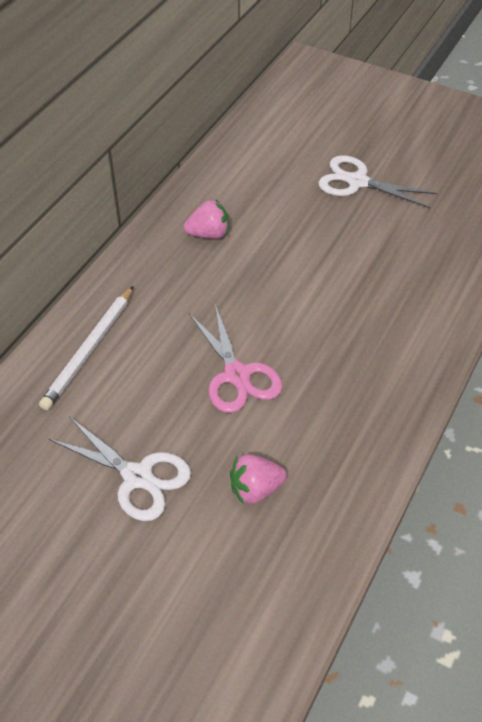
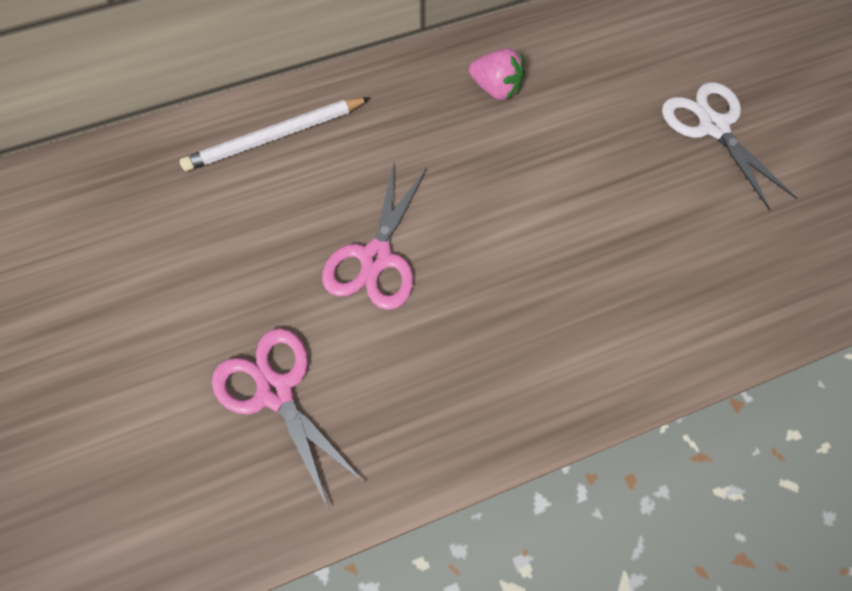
camera: 40 degrees right, 15 degrees up
white scissors [49,416,191,521] -> none
pink strawberry [230,454,287,505] -> pink scissors [212,328,365,510]

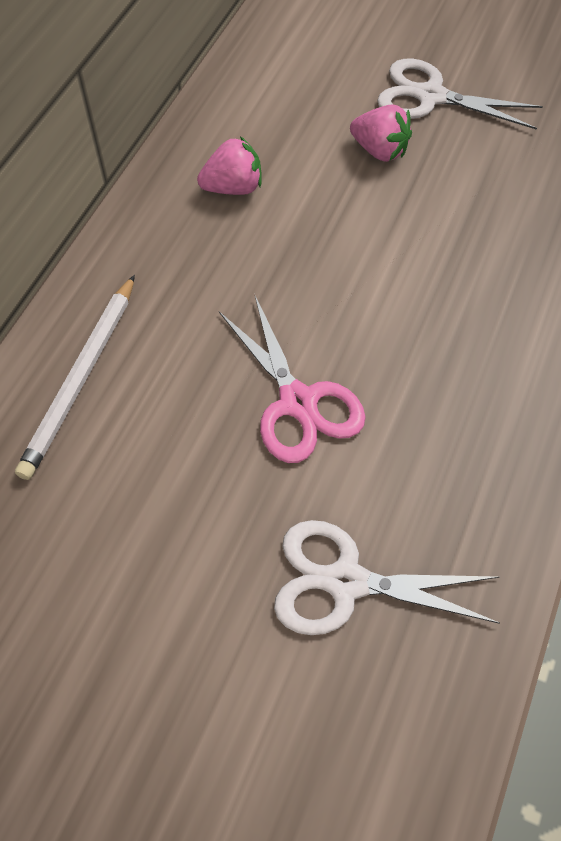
camera: 45 degrees left, 5 degrees down
pink scissors [212,328,365,510] -> white scissors [274,520,500,635]
none -> pink strawberry [350,104,412,162]

